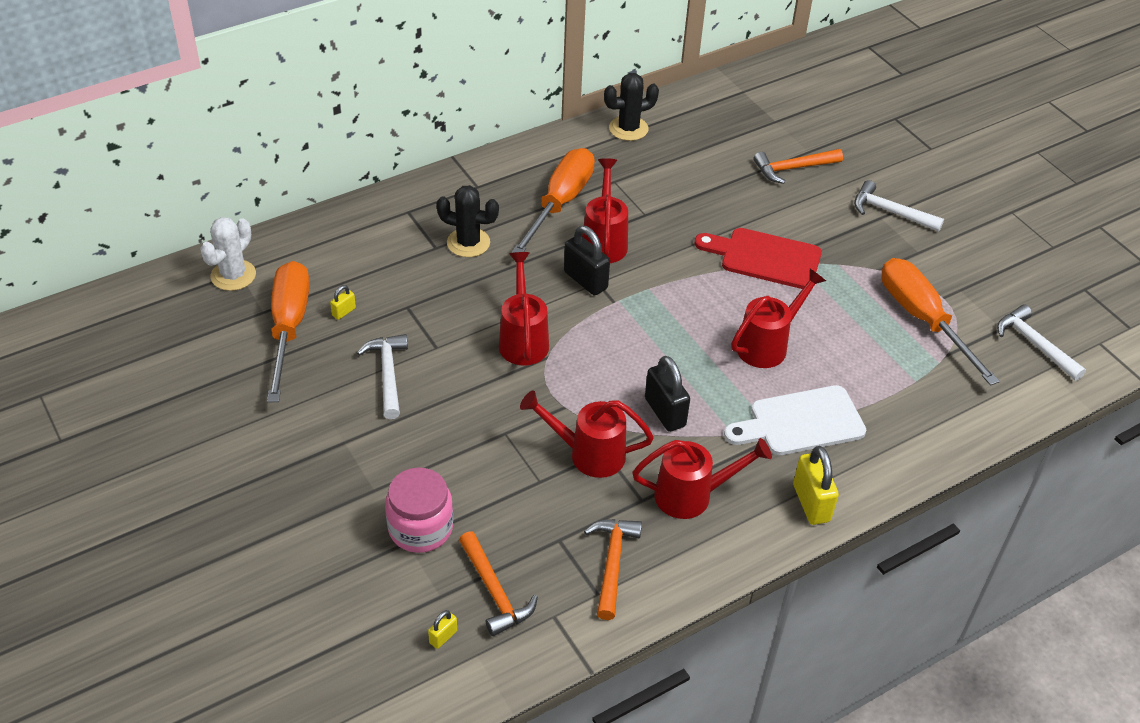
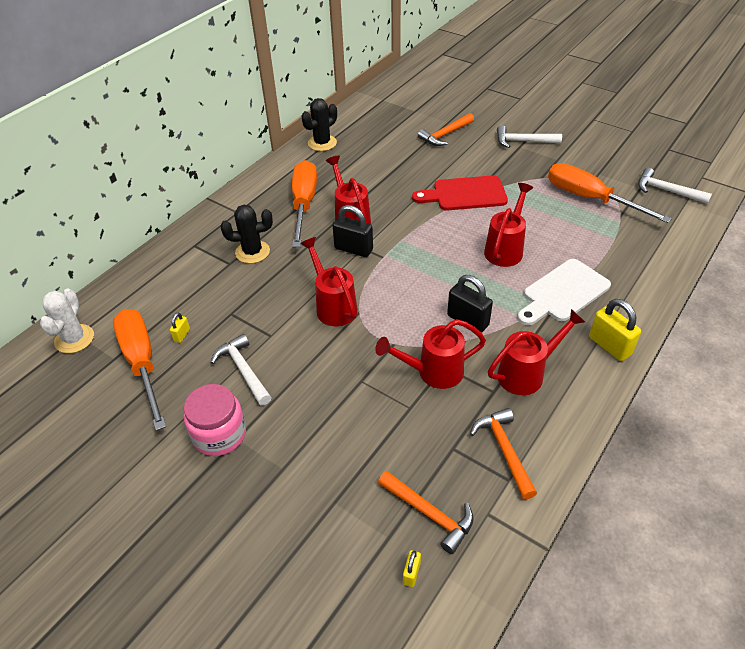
camera: 20 degrees left, 0 degrees up
pink jar [385,467,453,553] -> pink jar moved to [184,384,246,456]

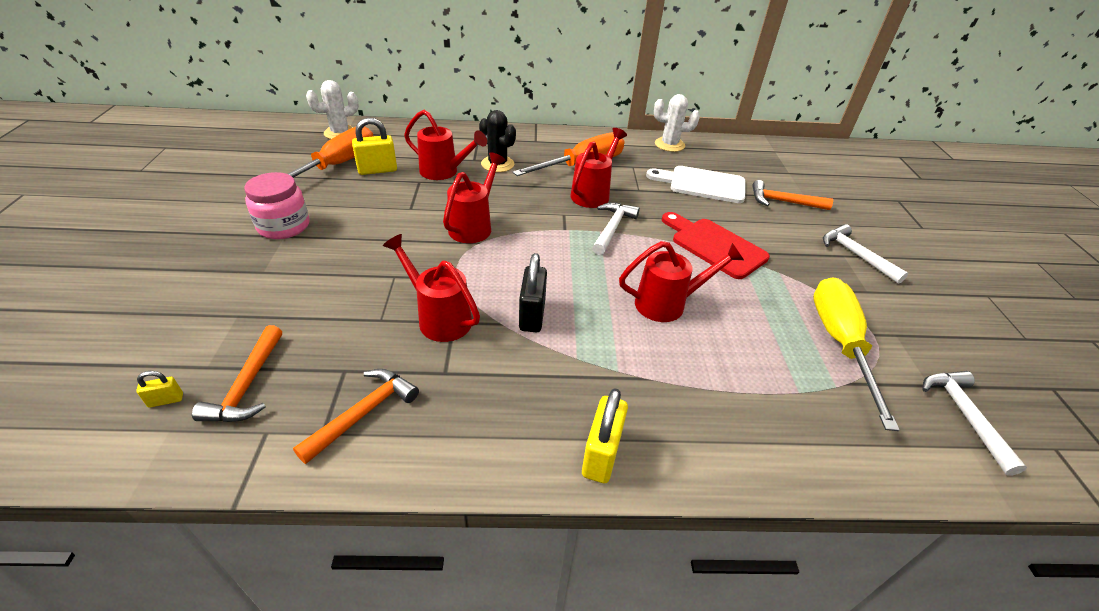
camera: 50 degrees right, 5 degrees down
yellow padlock [170,313,190,343] -> yellow padlock [352,118,397,175], size x2.02
white hammer [211,334,272,405] -> white hammer moved to [592,203,640,255]
black cactus [302,98,337,151] -> white cactus [654,94,700,152]
black padlock [332,205,373,257] -> none
red watering can [488,309,585,395] -> red watering can moved to [404,110,487,180]
white cutting board [517,259,611,326] -> white cutting board moved to [646,166,745,203]
orange screwdriver [548,163,672,223] -> yellow screwdriver [813,277,900,431]

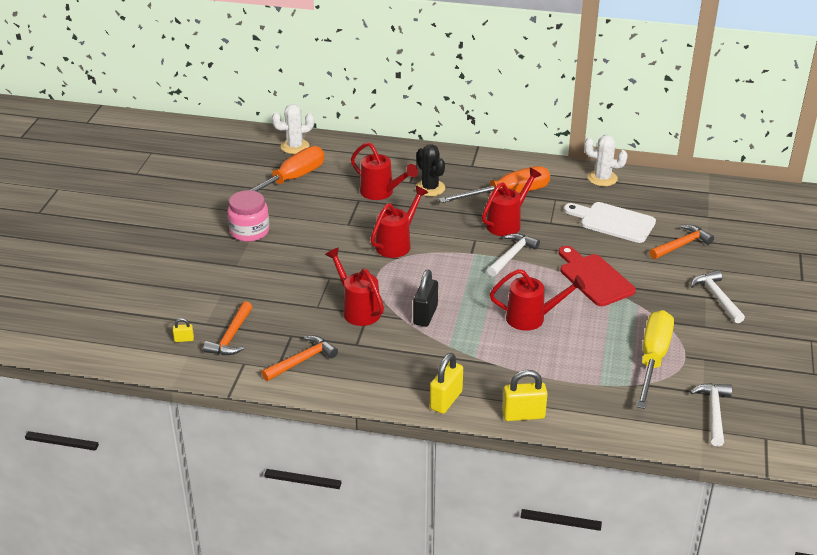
camera: 15 degrees right, 5 degrees down
yellow padlock [352,118,397,175] -> yellow padlock moved to [502,370,548,421]
orange hammer [752,180,833,210] -> orange hammer turned 120 degrees clockwise [649,225,714,259]

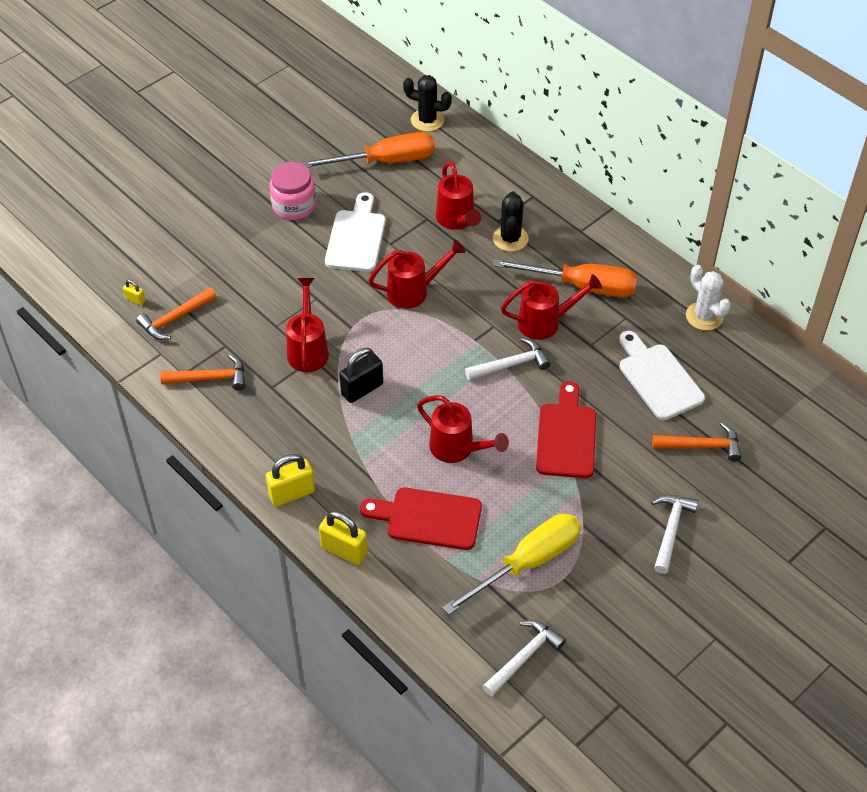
camera: 35 degrees right, 15 degrees up
white cactus [272,104,314,154] -> black cactus [403,75,452,132]
none -> white cutting board [325,192,386,272]
none -> red cutting board [360,488,482,550]

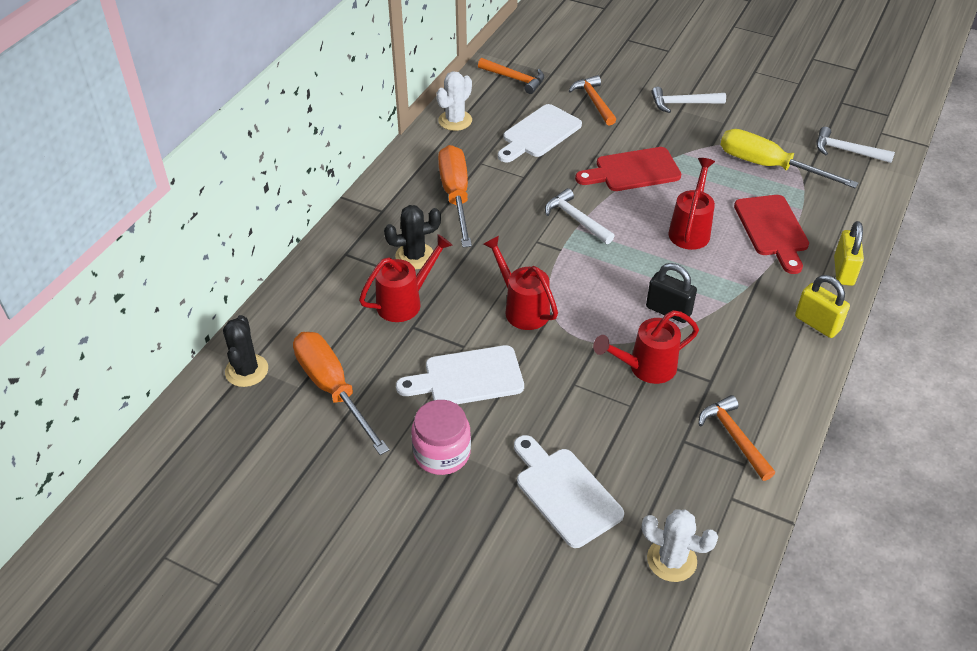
camera: 110 degrees left, 5 degrees down
yellow padlock [123,280,145,305] -> white cactus [642,510,718,582]
orange hammer [136,287,217,340] -> orange hammer moved to [478,58,544,94]
red watering can [501,274,602,340] -> none
none -> white cutting board [514,435,624,548]

